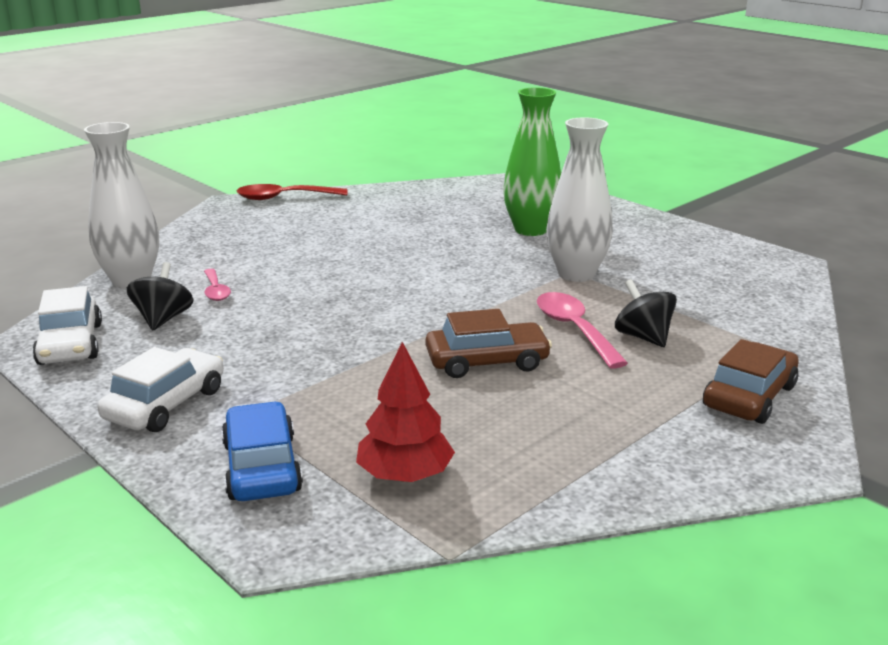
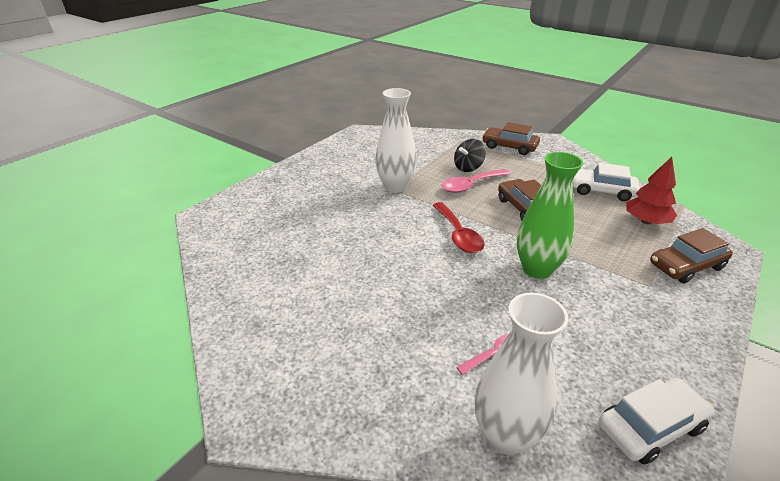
camera: 100 degrees left, 10 degrees up
white car [97,347,224,432] -> white car moved to [572,163,640,201]
black spinning top [127,262,194,330] -> none
blue car [221,402,303,501] -> brown car [650,228,733,283]
red spoon [237,184,348,200] -> red spoon moved to [433,202,485,253]
green vase [503,87,561,236] -> green vase moved to [517,152,583,279]

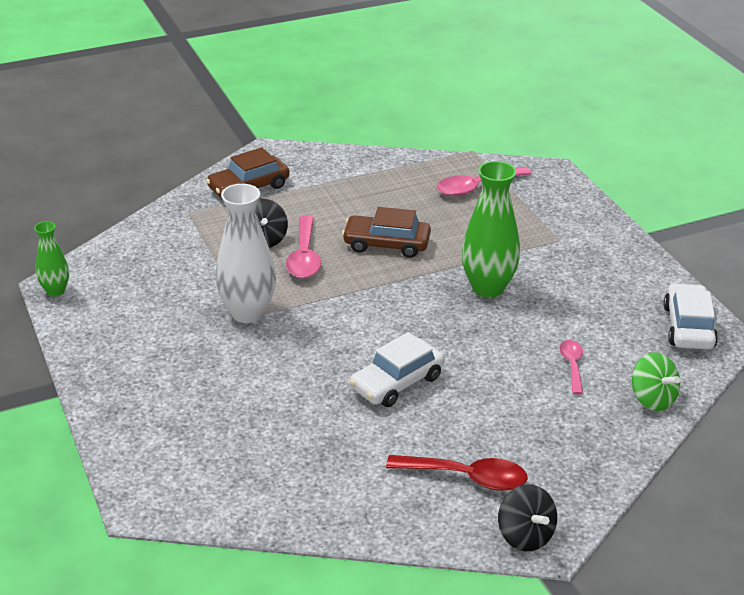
camera: 60 degrees left, 0 degrees up
red spoon [433,202,485,253] -> red spoon moved to [386,455,528,491]
white vase [474,293,568,455] -> green spinning top [632,352,680,411]
white car [572,163,640,201] -> white car moved to [350,332,445,407]
red tree [626,157,677,224] -> pink spoon [436,167,532,196]
brown car [650,228,733,283] -> none
none -> green vase [34,221,69,296]
none -> black spinning top [498,484,557,551]

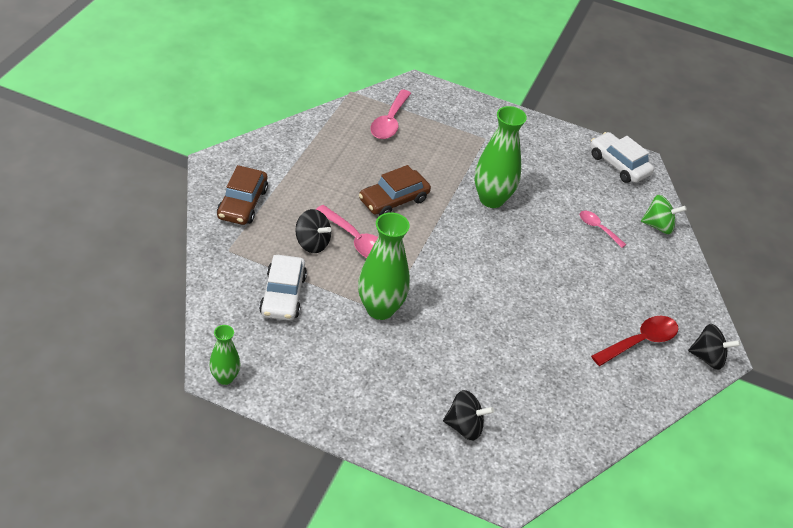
camera: 50 degrees left, 10 degrees up
white vase [216,184,276,323] -> green vase [358,212,410,320]
white car [350,332,445,407] -> white car moved to [259,255,307,321]
none -> black spinning top [443,390,494,440]

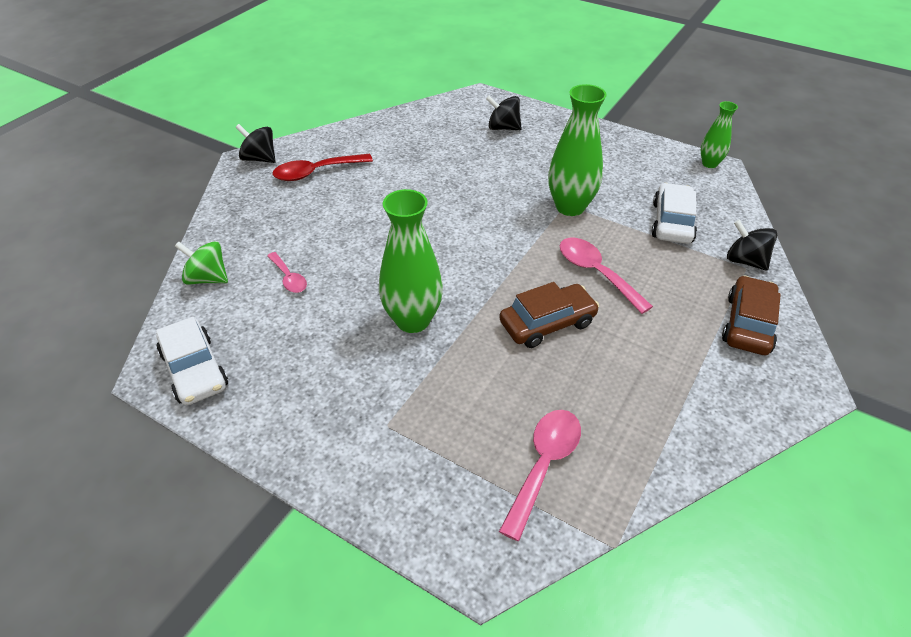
camera: 165 degrees left, 0 degrees up
black spinning top [295,209,331,253] -> black spinning top moved to [727,220,777,271]

